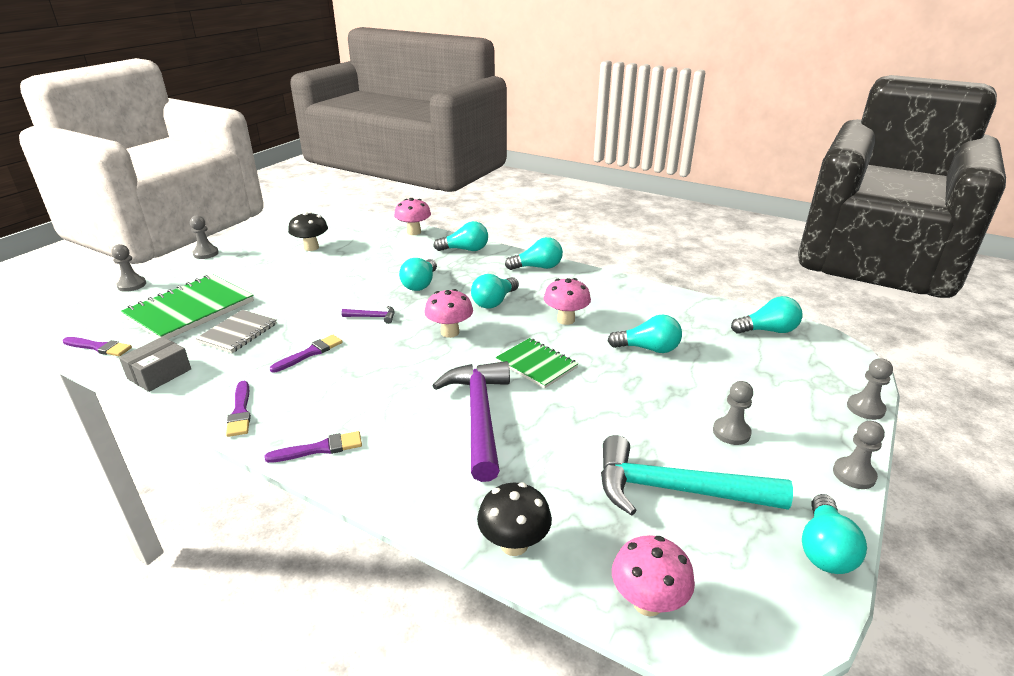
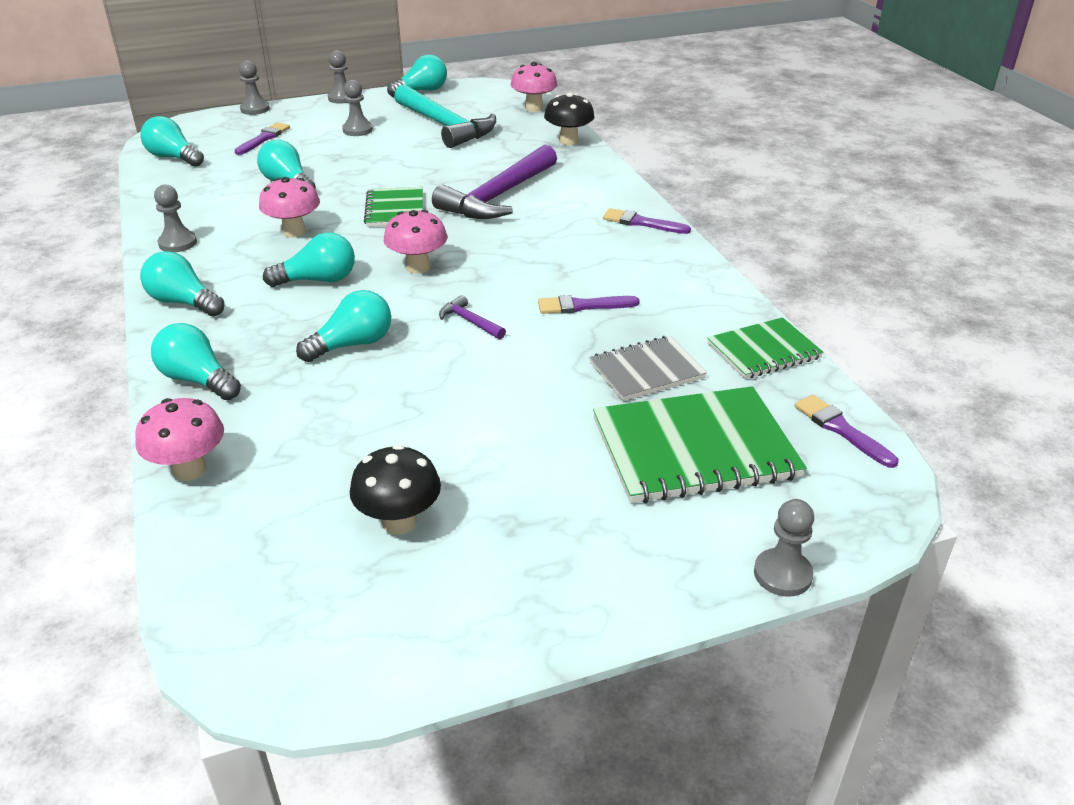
camera: 140 degrees left, 5 degrees up
grey box [119,337,191,392] -> green notebook [707,317,824,379]
grey pawn [190,215,219,259] -> grey pawn moved to [154,185,197,252]
purple brush [226,381,251,437] -> purple brush moved to [234,122,290,155]

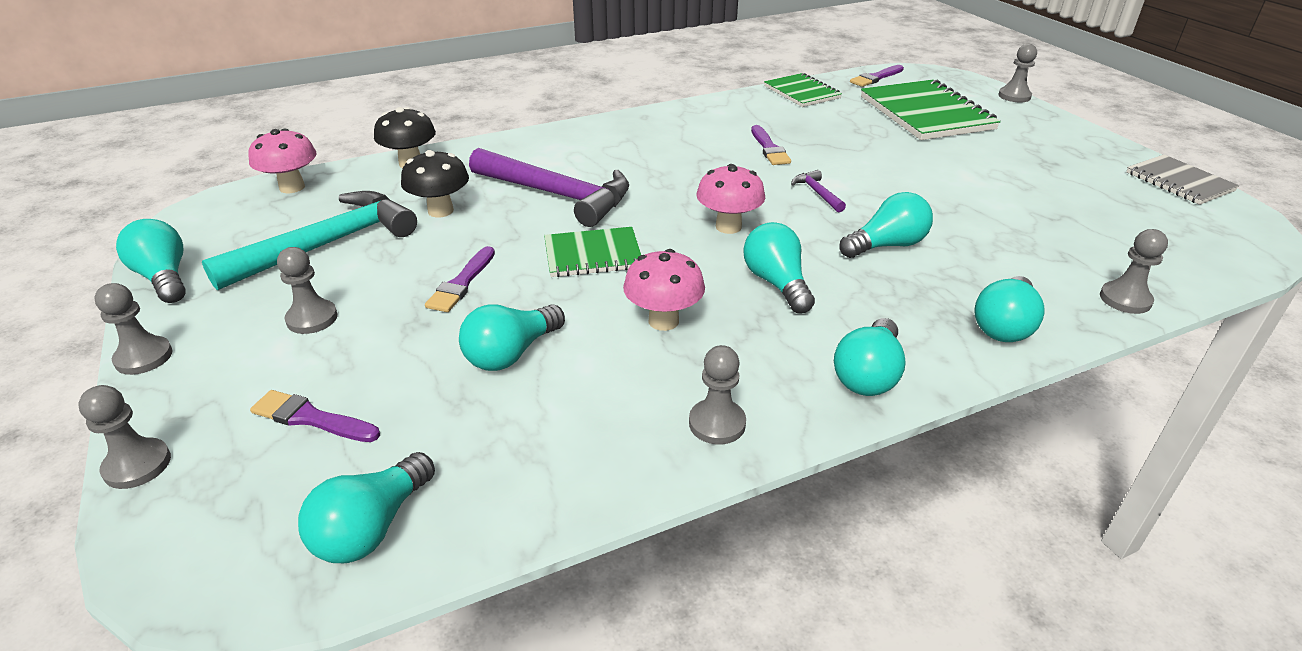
camera: 95 degrees left, 0 degrees up
pink mushroom [135,398,224,481] -> grey pawn [1100,229,1168,314]
turquoise light bulb [296,290,391,362] -> turquoise light bulb turned 105 degrees clockwise [839,192,933,258]
black mushroom [350,445,441,535] -> black mushroom moved to [401,150,469,217]
purple hammer [439,295,506,339] -> purple hammer turned 120 degrees clockwise [791,170,846,212]
grey notebook [589,336,707,401] -> grey notebook moved to [1126,155,1239,205]
purple brush [603,208,691,234] -> purple brush moved to [425,246,495,312]

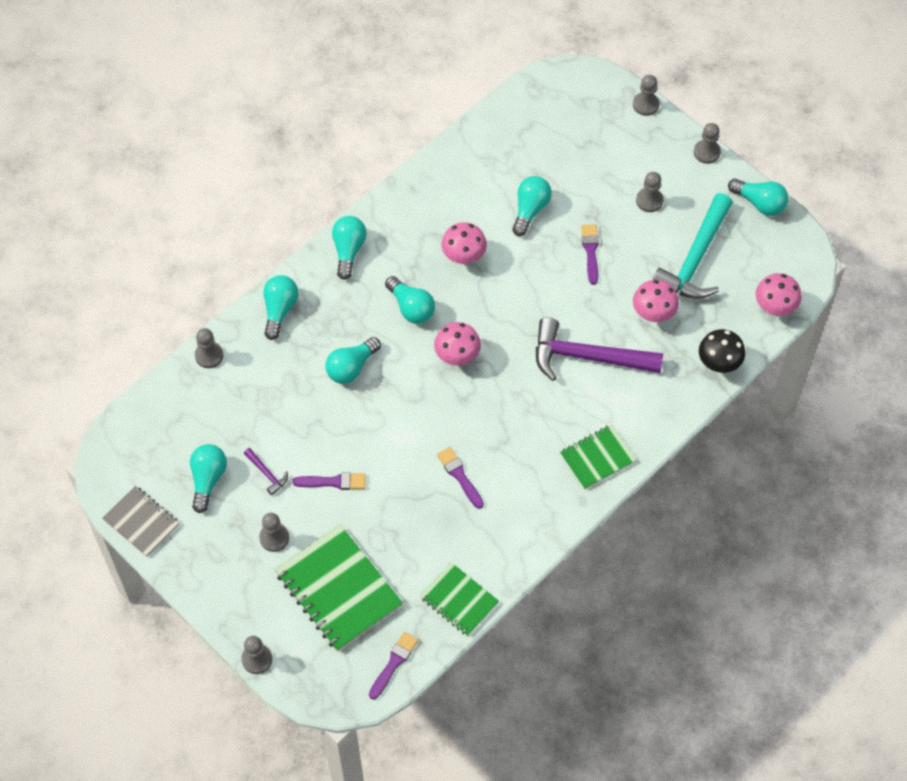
camera: 160 degrees right, 25 degrees up
purple brush [250,390,380,442] -> purple brush moved to [292,472,366,490]
turquoise light bulb [298,452,435,563] -> turquoise light bulb moved to [190,444,227,513]
black mushroom [401,150,469,217] -> pink mushroom [633,280,679,322]
green notebook [544,227,641,277] -> green notebook moved to [560,424,636,490]
grey pawn [689,345,746,445] -> grey pawn moved to [259,513,289,552]
purple hammer [791,170,846,212] -> purple hammer moved to [244,448,288,495]

